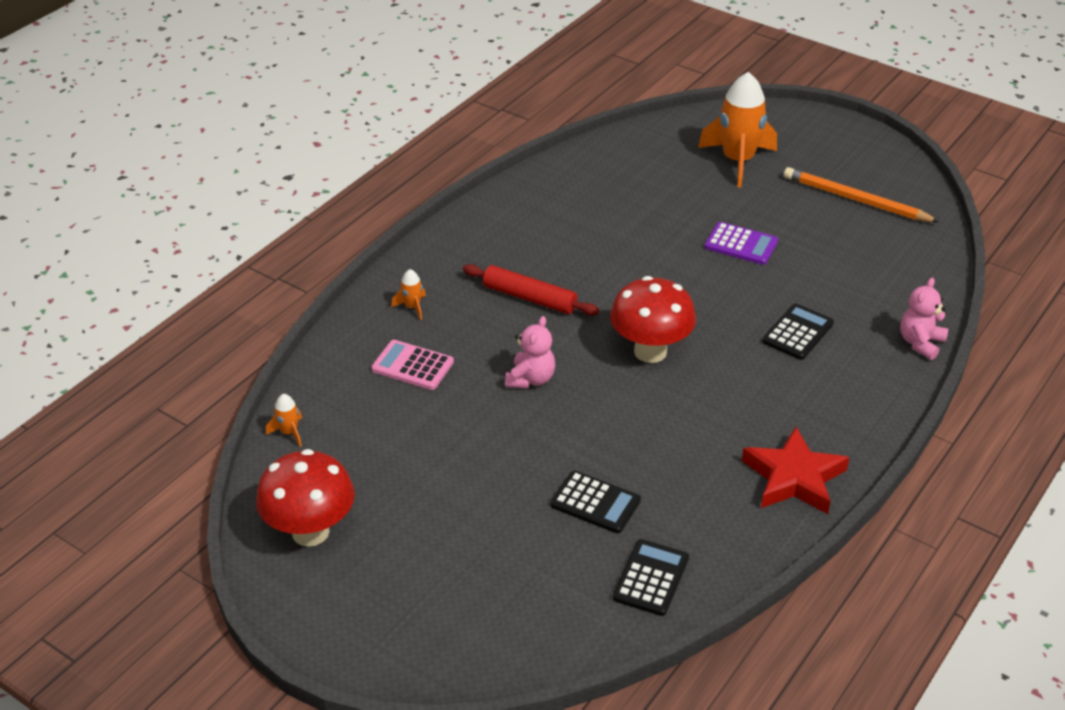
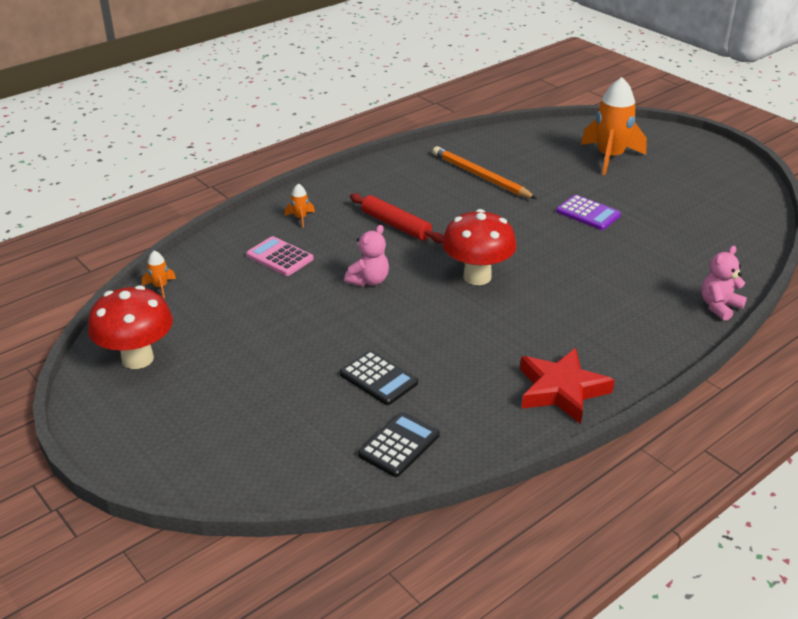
camera: 15 degrees right, 5 degrees down
black calculator [762,303,834,360] -> none
orange pencil [784,167,940,222] -> orange pencil moved to [432,146,537,199]

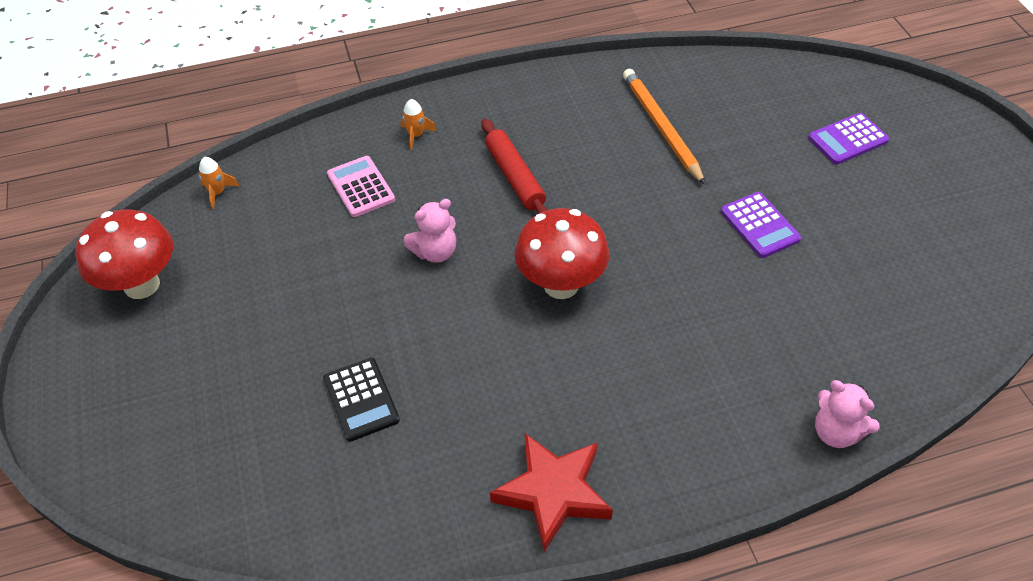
camera: 25 degrees right, 15 degrees up
black calculator [358,412,440,477] -> none
orange rocket [581,77,647,175] -> purple calculator [808,113,889,164]
pink teddy bear [701,246,747,321] -> pink teddy bear turned 120 degrees counterclockwise [815,380,880,448]

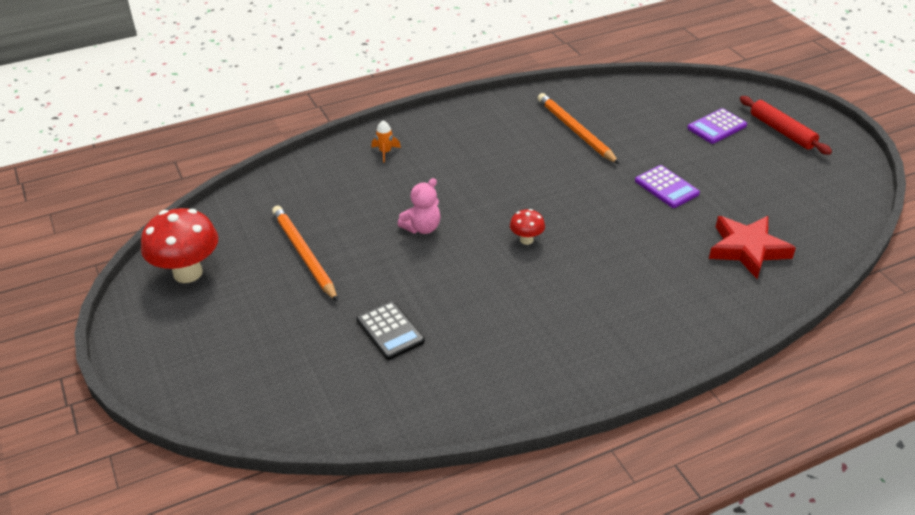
camera: 10 degrees left, 10 degrees down
orange rocket [199,157,239,209] -> none
pink calculator [327,156,395,217] -> none
red rolling pin [481,119,548,214] -> red rolling pin moved to [740,96,832,155]
red star [490,433,613,552] -> red star moved to [709,216,796,279]
red mushroom [515,208,609,299] -> red mushroom [510,209,545,245], size x0.49
pink teddy bear [815,380,880,448] -> none
none -> orange pencil [272,206,338,302]

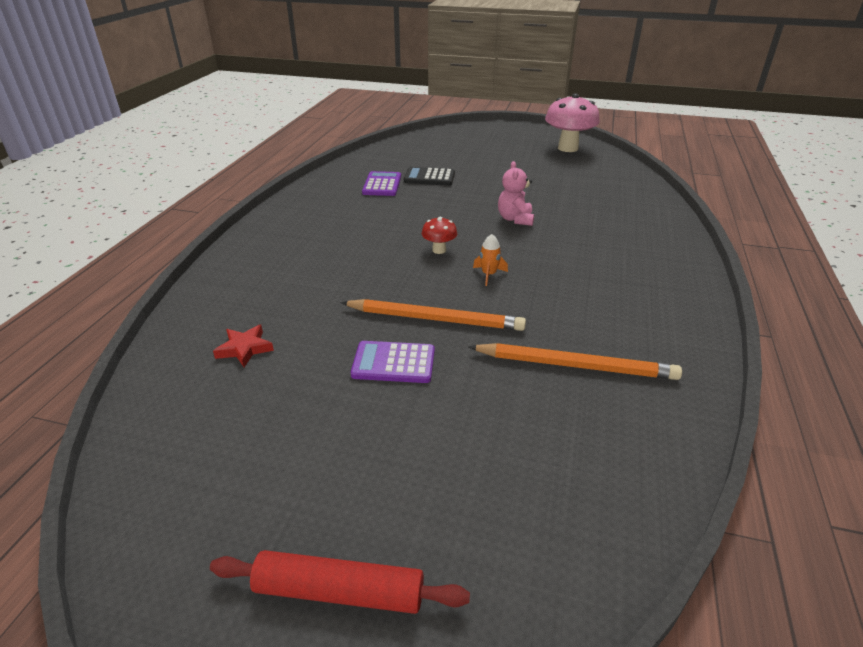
camera: 130 degrees right, 5 degrees down
red mushroom [141,208,218,283] -> pink mushroom [545,93,600,152]
orange pencil [272,206,338,302] -> orange pencil moved to [341,299,526,331]
orange rocket [371,120,401,162] -> orange rocket moved to [473,234,508,286]
purple calculator [687,108,747,144] -> purple calculator moved to [362,171,401,196]
red star [709,216,796,279] -> red star [213,325,274,367], size x0.54

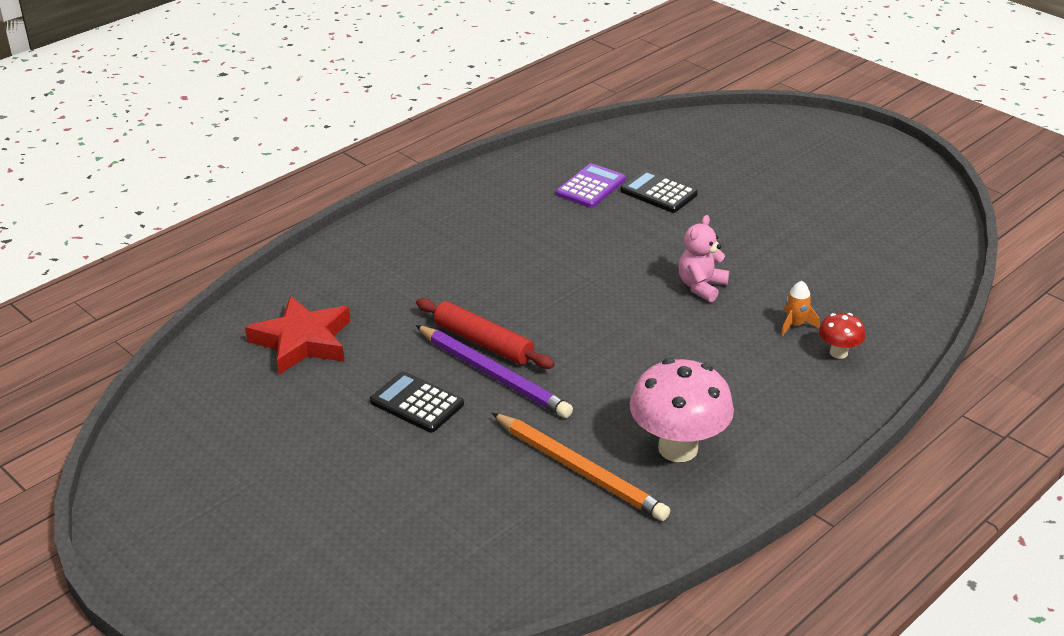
camera: 30 degrees right, 0 degrees up
red rolling pin [210,550,470,614] -> red rolling pin moved to [416,298,555,369]
red star [213,325,274,367] -> red star [245,296,350,375], size x1.85
orange pencil [341,299,526,331] -> purple pencil [416,325,573,418]
purple calculator [351,341,435,383] -> black calculator [370,371,464,432]
red mushroom [422,217,457,254] -> red mushroom moved to [819,313,866,359]
orange rocket [473,234,508,286] -> orange rocket moved to [781,281,820,336]
pink mushroom [545,93,600,152] -> pink mushroom moved to [630,358,734,462]

